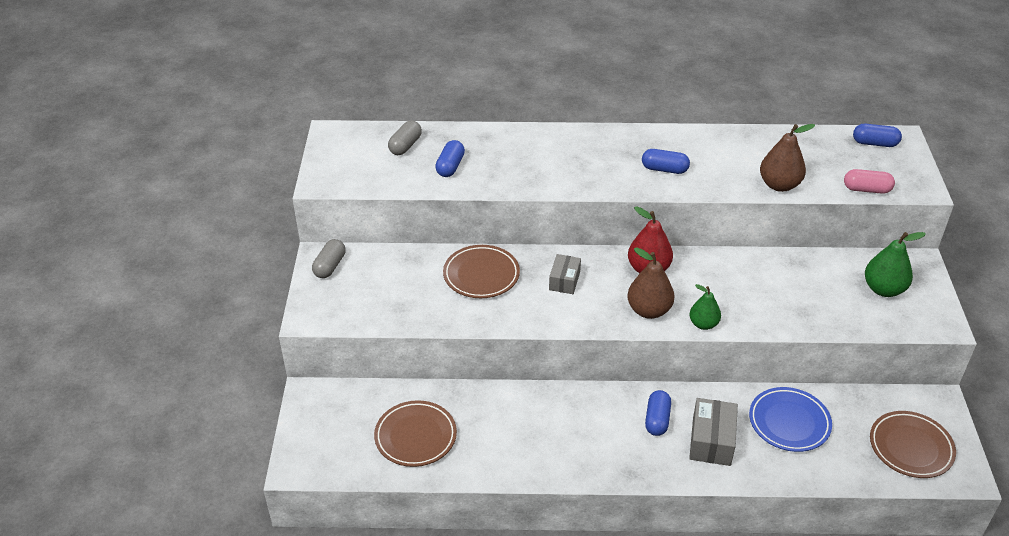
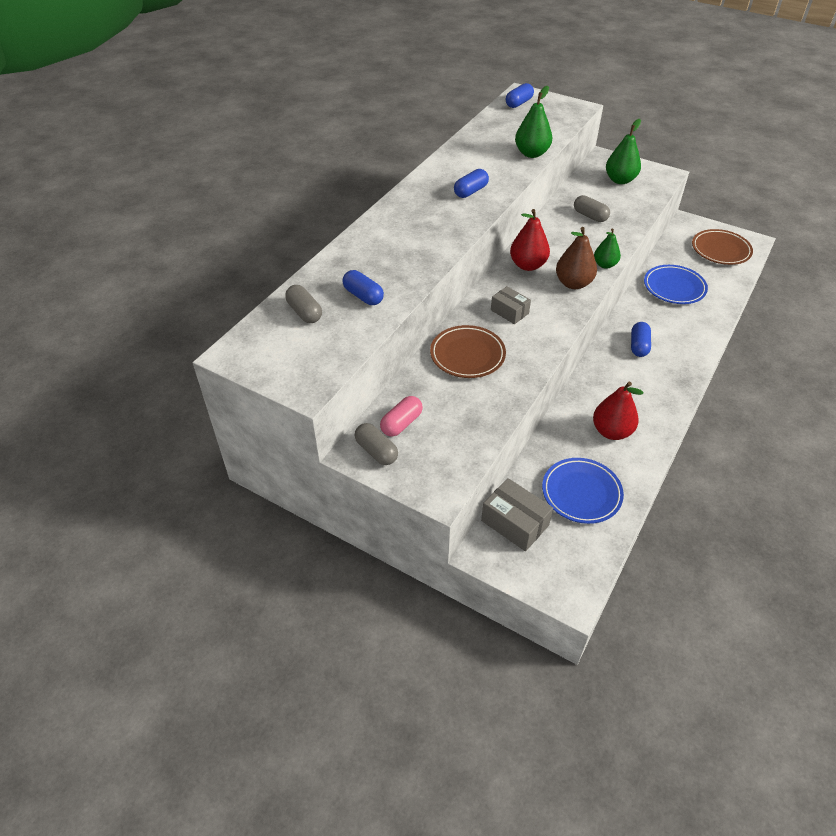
camera: 60 degrees left, 5 degrees up
brown plate [374,400,457,467] -> blue plate [542,458,624,524]
blue capsule [645,390,671,436] -> blue capsule turned 60 degrees clockwise [631,322,651,357]
grey box [689,398,738,466] -> grey box moved to [481,478,553,551]
brown pear [760,124,815,192] -> green pear [515,86,552,158]
pink capsule [844,169,895,194] -> pink capsule moved to [380,396,423,437]
none -> grey capsule [574,195,610,222]
none -> red pear [593,382,644,440]

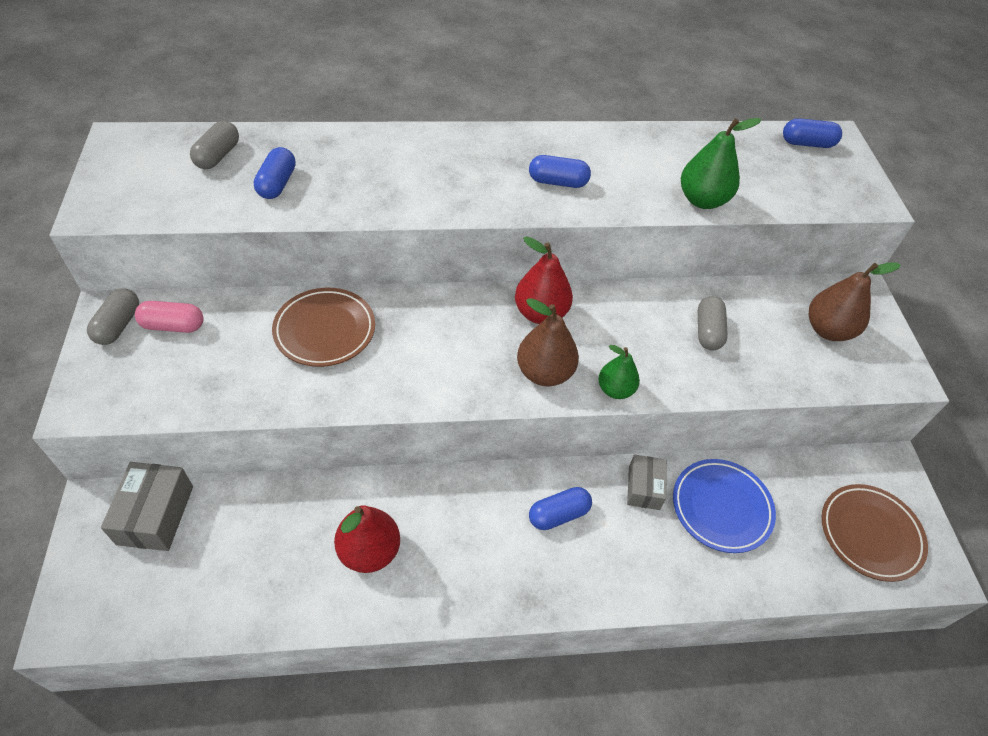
camera: 50 degrees right, 5 degrees up
grey box [491,286,531,324] -> grey box moved to [627,455,667,510]
blue plate [542,458,624,524] -> none
green pear [606,119,641,184] -> brown pear [809,262,901,341]

